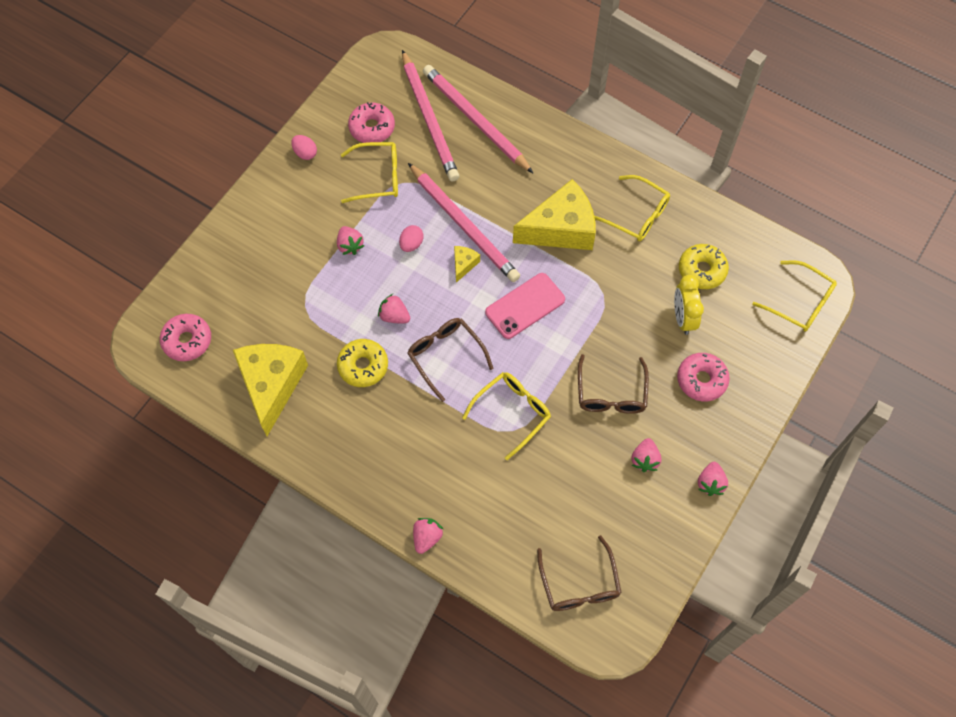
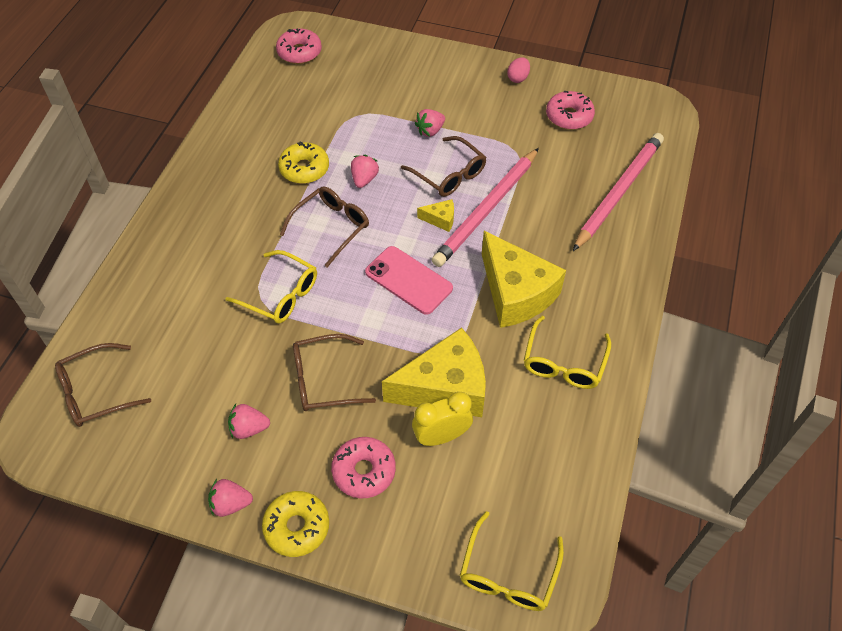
camera: 75 degrees right, 10 degrees down
yellow cheese [233,344,308,436] -> yellow cheese moved to [382,327,486,417]
yellow glasses [341,142,398,203] -> none
pink egg [399,225,423,252] -> brown glasses [401,136,486,197]
pink pencil [402,50,459,182] -> none
pink strawberry [413,518,443,554] -> none
yellow donut [679,244,729,289] -> yellow donut moved to [262,491,329,557]

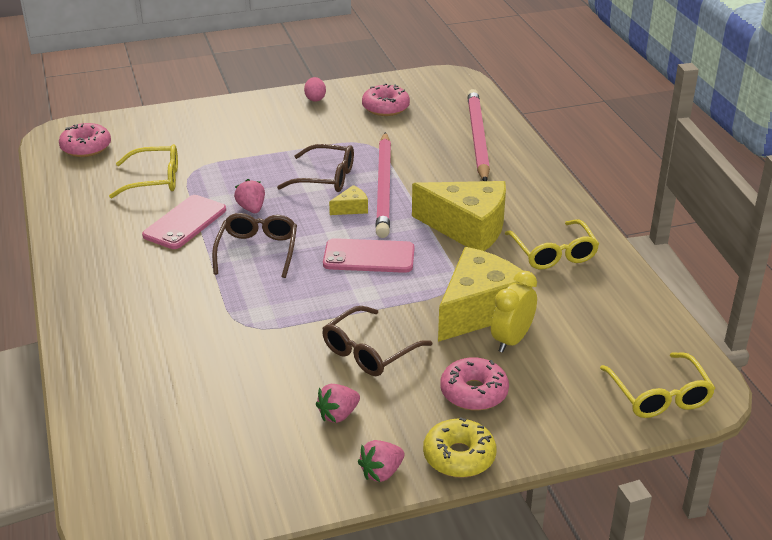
camera: 35 degrees left, 20 degrees down
brown glasses [55,343,151,427] -> none
yellow glasses [225,250,317,324] -> yellow glasses moved to [109,144,178,199]
yellow donut [278,142,329,184] -> pink phone [142,195,226,249]
pink strawberry [415,109,445,137] -> none

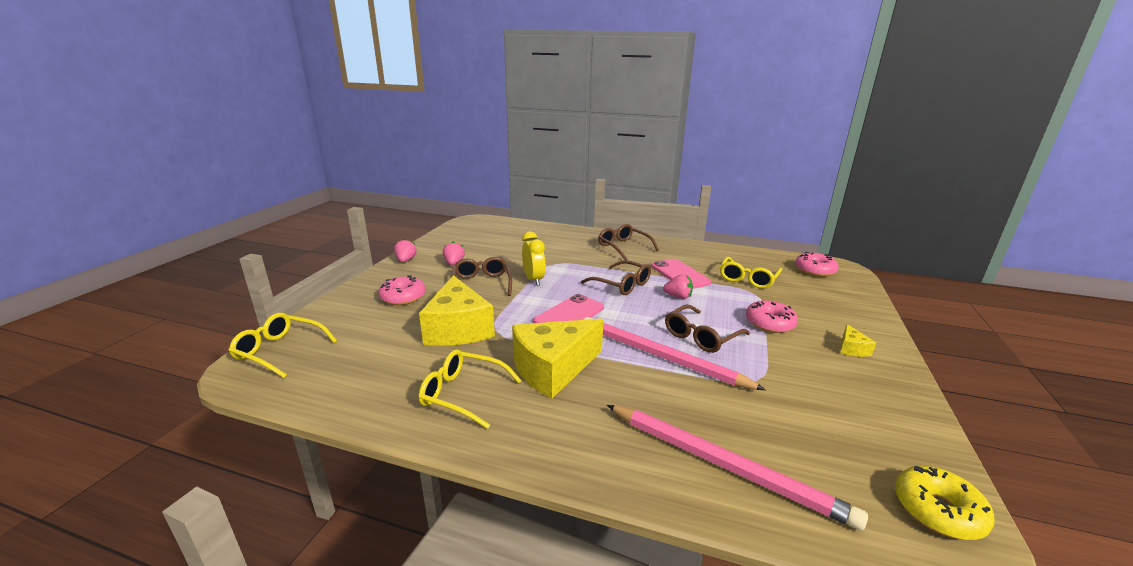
camera: 125 degrees right, 10 degrees down
pink egg [304,77,326,102] -> none
yellow cheese [329,185,368,215] -> yellow cheese moved to [840,324,876,357]
pink donut [362,84,410,116] -> pink donut moved to [746,300,798,333]
yellow donut [423,417,496,478] -> yellow donut moved to [895,466,995,540]
yellow clock [491,271,537,352] -> yellow clock moved to [522,232,546,286]
none -> brown glasses [598,224,659,260]

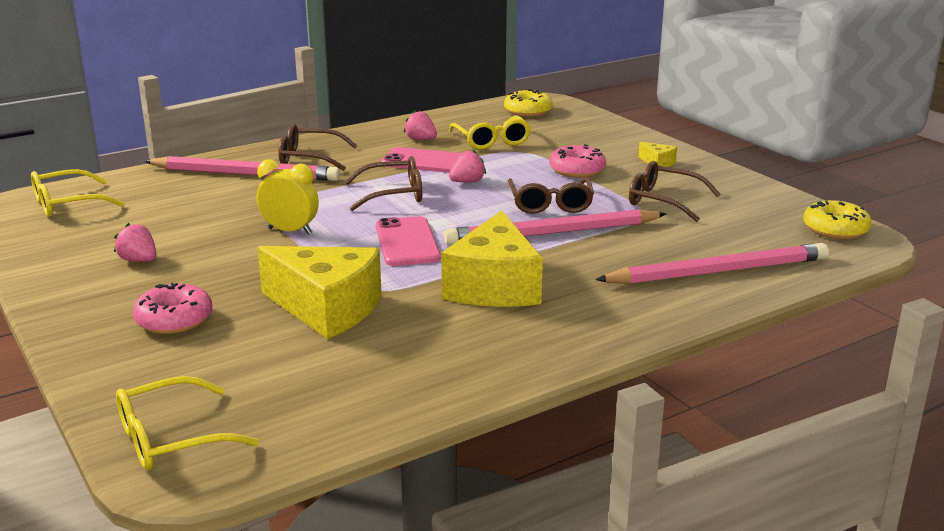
camera: 50 degrees left, 0 degrees up
pink strawberry [394,239,417,262] -> pink strawberry moved to [404,110,437,140]
yellow glasses [419,349,522,429] -> yellow glasses moved to [31,169,125,217]
brown glasses [452,257,512,296] -> brown glasses moved to [629,161,721,222]
pink donut [795,252,839,277] -> yellow donut [504,89,553,117]
none -> pink pencil [144,156,340,181]

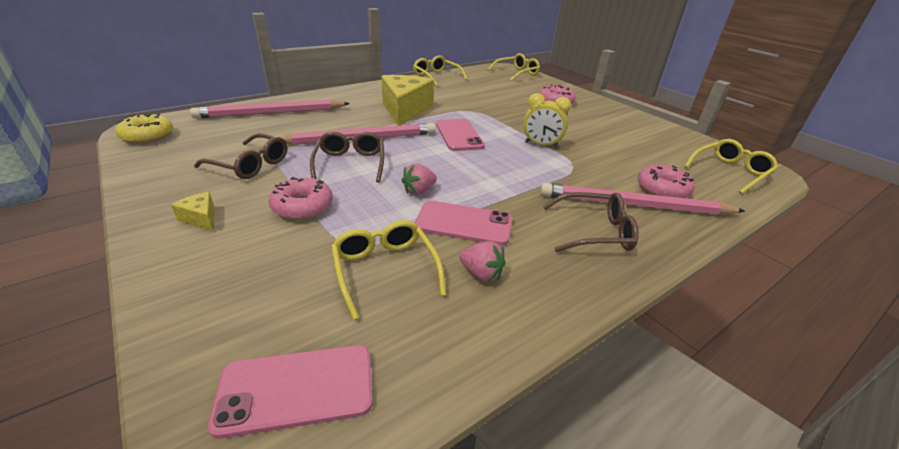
camera: 175 degrees right, 10 degrees up
pink strawberry [114,223,156,262] -> none
yellow cheese [257,246,382,339] -> none
brown glasses [344,156,422,211] -> none
yellow donut [504,89,553,117] -> pink phone [208,345,373,439]
none -> yellow glasses [413,55,467,86]
none -> pink donut [638,165,695,198]

